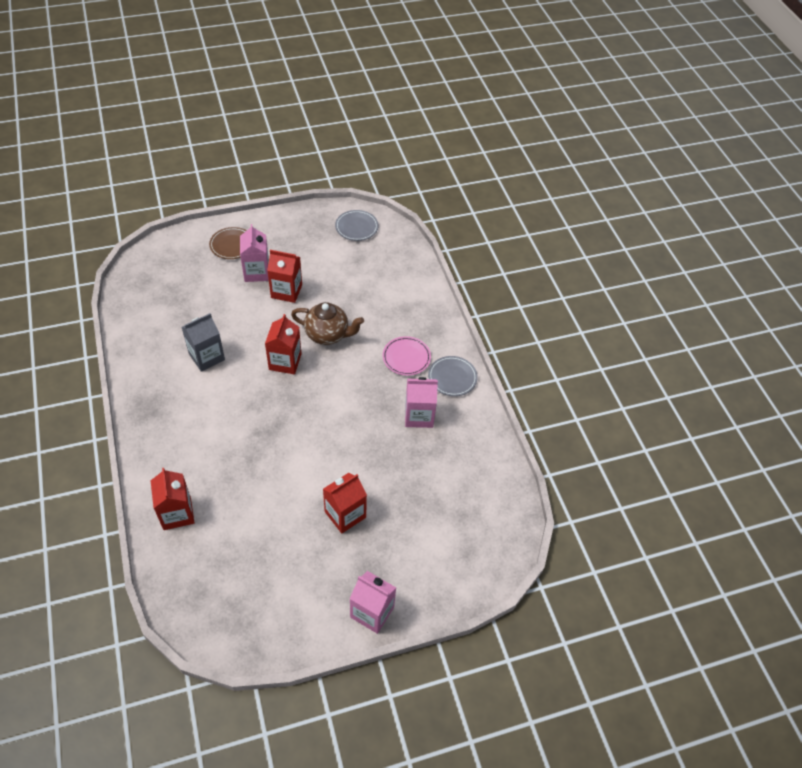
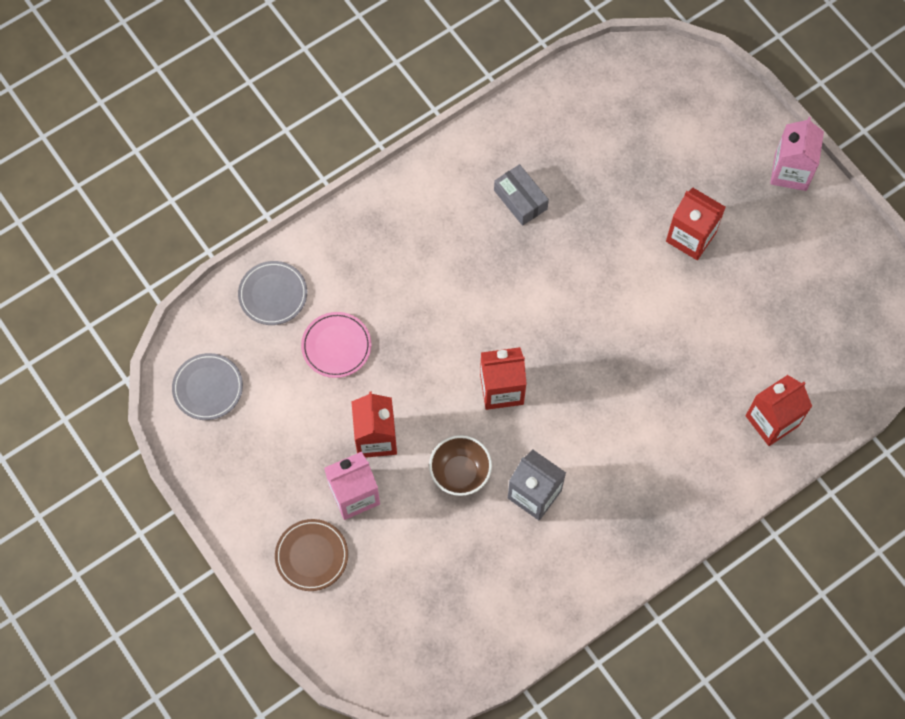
camera: 105 degrees left, 15 degrees up
brown teapot [291,302,364,345] -> none
pink plate [382,336,431,376] -> pink plate moved to [301,312,371,378]
pink carton [405,377,438,428] -> grey box [494,164,549,226]
grey plate [428,356,478,396] -> grey plate moved to [238,261,307,325]
none -> brown bowl [429,435,492,496]

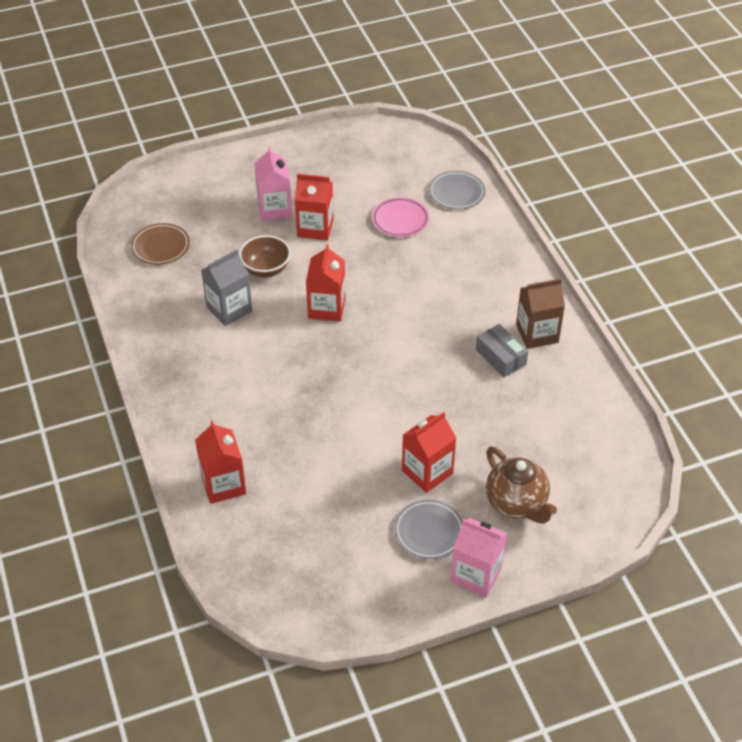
camera: 105 degrees right, 20 degrees down
grey plate [172,353,243,420] -> grey plate moved to [394,500,462,559]
brown plate [275,519,348,591] -> brown plate moved to [131,223,190,265]
grey box [494,164,549,226] -> grey box turned 75 degrees clockwise [476,324,528,377]
none -> brown teapot [486,446,557,524]
none -> brown carton [516,278,565,349]

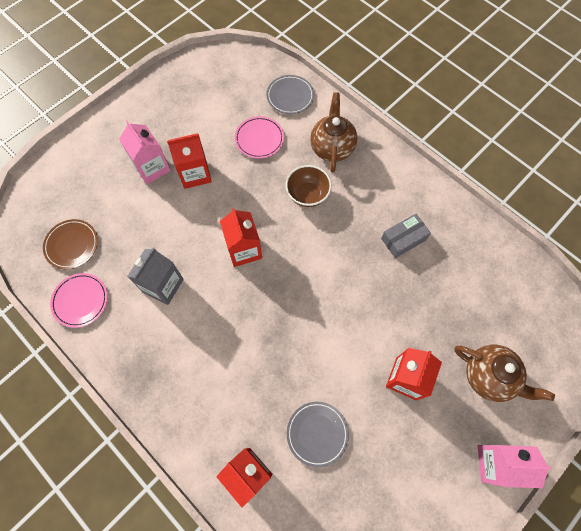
camera: 25 degrees left, 20 degrees up
brown bowl [239,235,291,277] -> brown bowl moved to [285,165,332,207]
grey plate [394,500,462,559] -> grey plate moved to [287,402,349,467]
grey box [476,324,528,377] -> grey box turned 60 degrees counterclockwise [381,214,431,258]
brown carton [516,278,565,349] -> none
none -> pink plate [50,273,108,328]
none -> brown teapot [310,92,357,172]

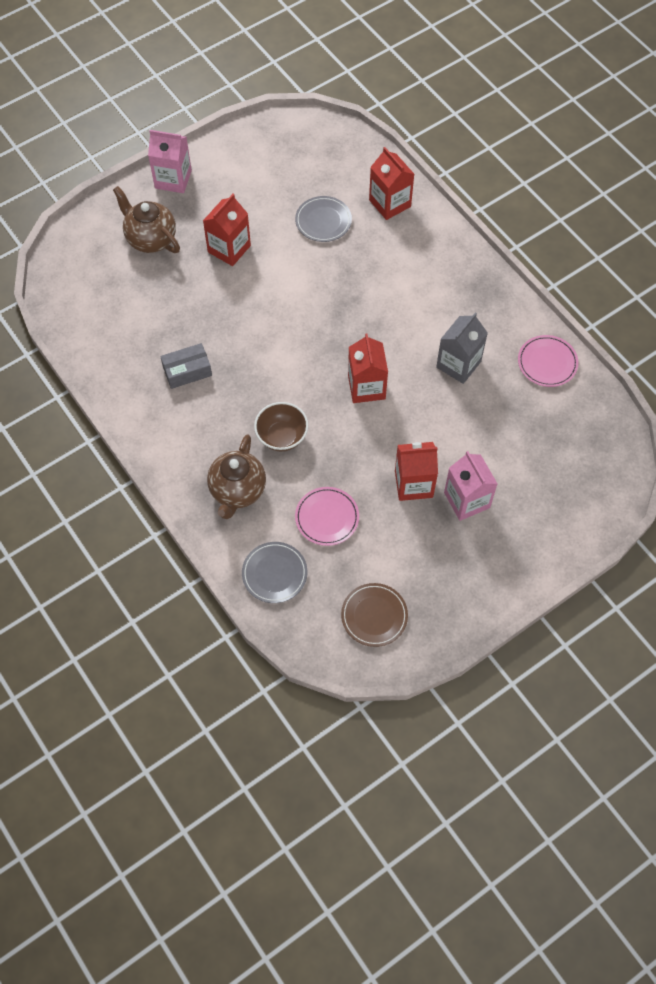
camera: 170 degrees left, 5 degrees down
brown plate [43,219,98,269] -> brown plate moved to [341,583,408,647]

